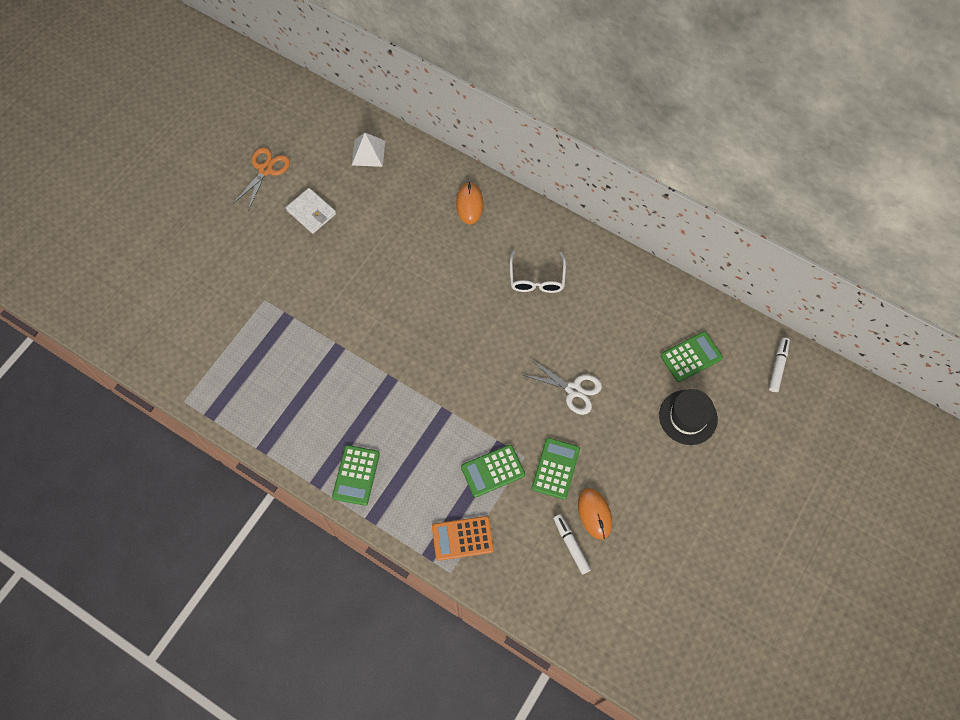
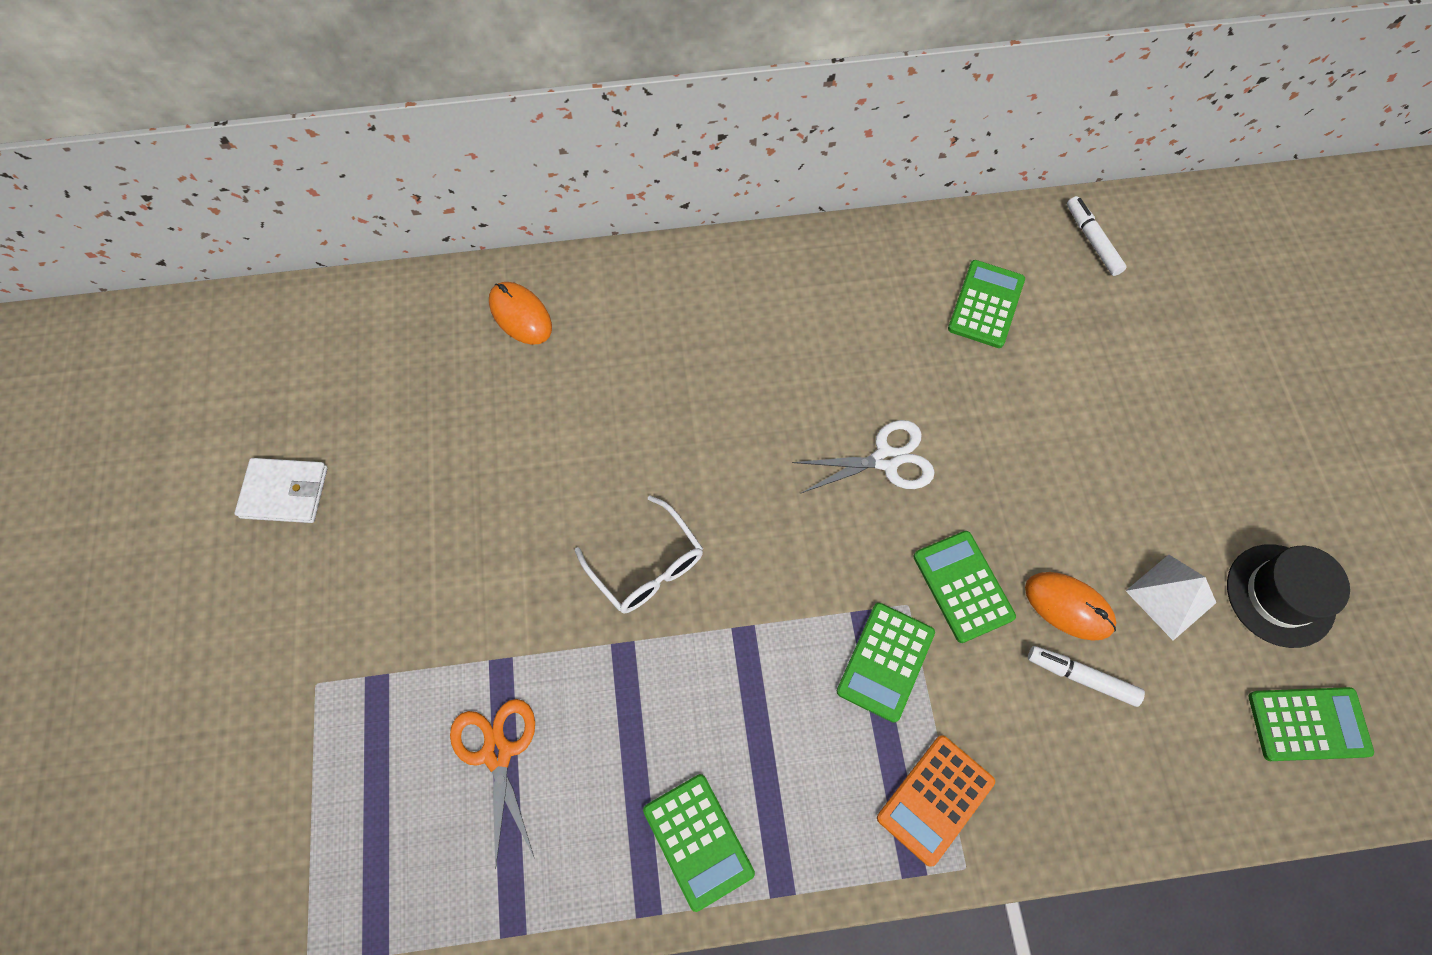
camera: 40 degrees left, 0 degrees up
orange scissors [233,147,290,211] -> orange scissors moved to [450,699,535,870]
white pyramid [352,133,385,167] -> white pyramid moved to [1126,555,1216,641]
white glasses [510,250,566,293] -> white glasses moved to [575,495,703,613]
black hat [659,389,718,445] -> black hat moved to [1227,544,1350,648]
none -> green calculator [1249,687,1374,761]

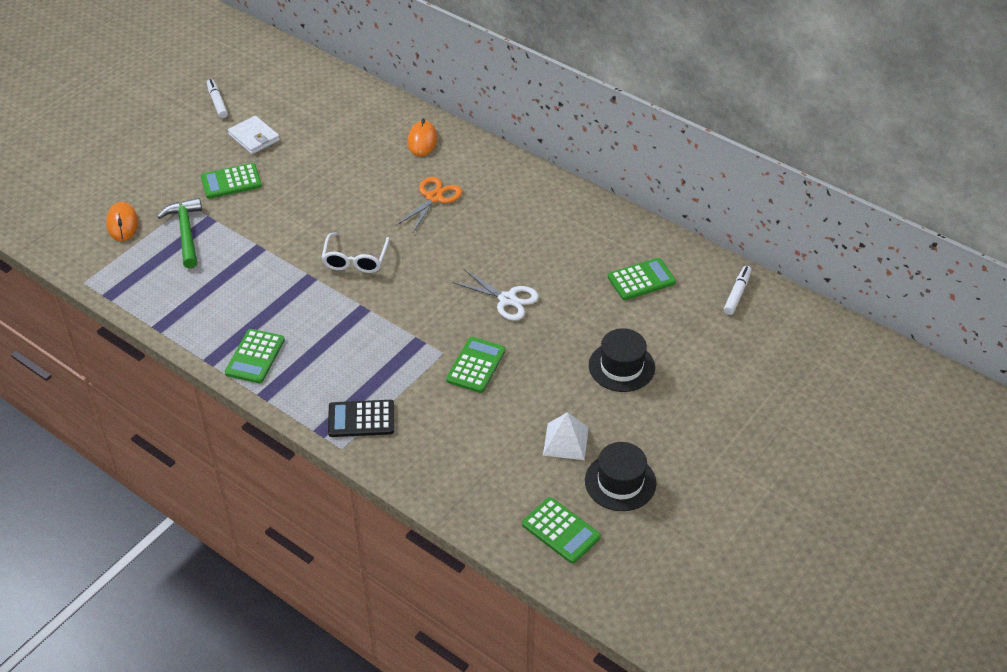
camera: 45 degrees right, 20 degrees down
orange scissors [450,699,535,870] -> orange scissors moved to [396,177,462,234]
green calculator [837,603,935,723] -> green calculator moved to [201,163,262,199]
orange calculator [877,735,995,867] -> black calculator [328,400,394,437]
orange mouse [1025,572,1116,641] -> orange mouse moved to [106,202,138,241]
white marker [1028,646,1145,707] -> white marker moved to [207,79,228,118]
none -> green hammer [157,198,202,268]
none -> black hat [589,328,655,392]

